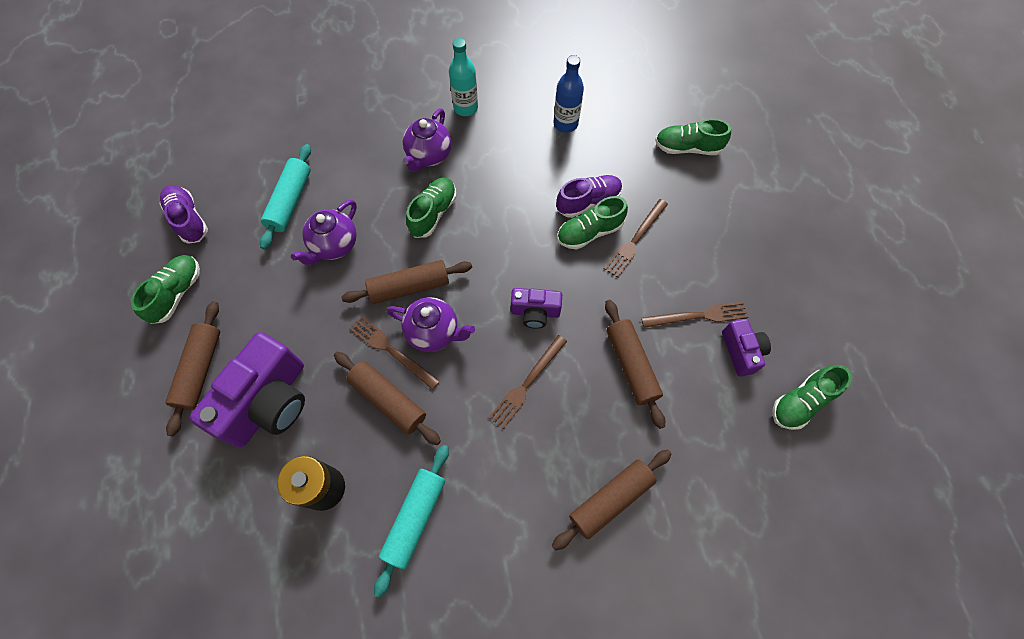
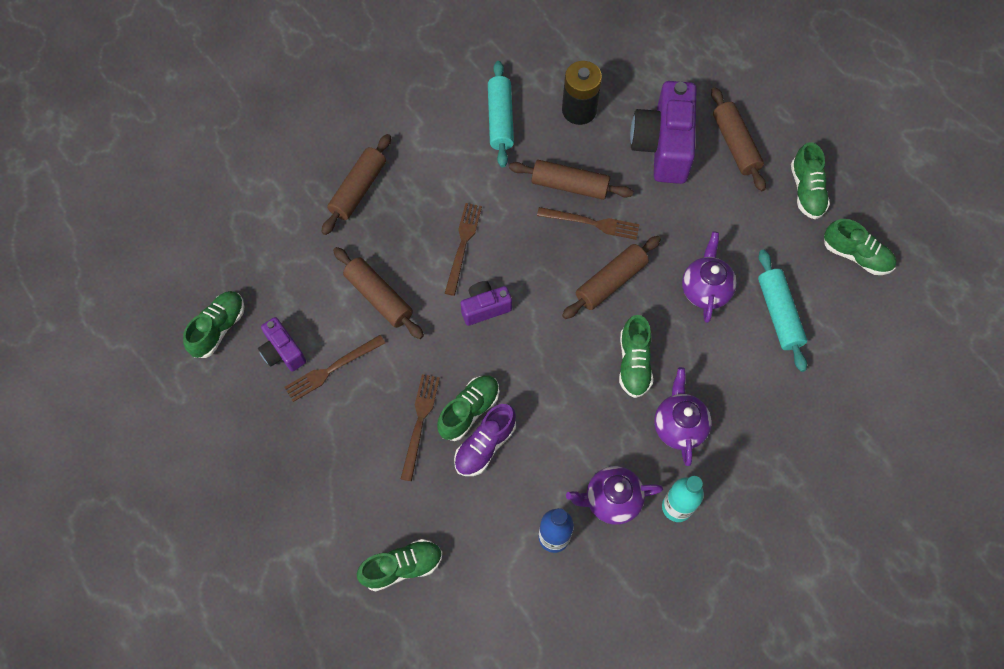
camera: 155 degrees right, 0 degrees up
purple shoe [160,185,208,244] -> green shoe [824,219,897,275]
purple teapot [387,297,475,352] -> purple teapot moved to [566,466,663,525]

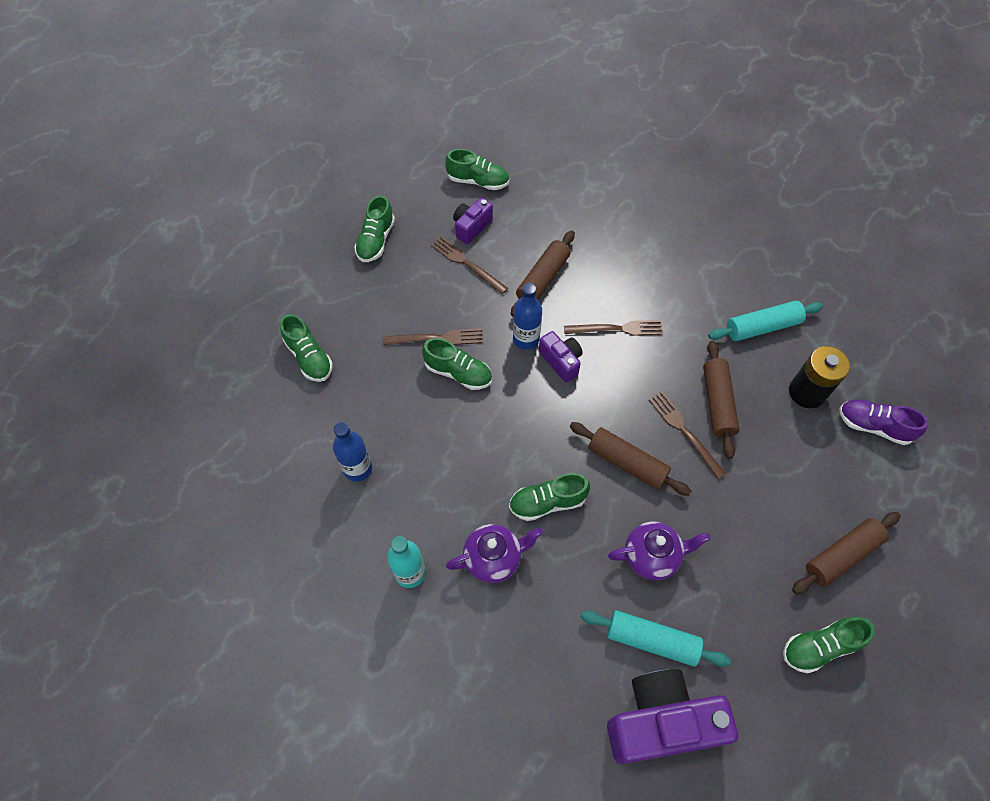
camera: 75 degrees right, 5 degrees down
brown rolling pin [322,134,391,235] -> none
purple shoe [454,404,516,476] -> purple shoe moved to [839,399,928,445]
brown fork [537,207,640,240] -> brown fork turned 150 degrees clockwise [649,391,726,479]
purple teapot [566,466,663,525] -> none
purple camera [630,81,697,184] -> purple camera moved to [607,669,738,764]
turquoise rolling pin [758,249,807,372] -> turquoise rolling pin turned 45 degrees clockwise [581,610,731,667]
green shoe [824,219,897,275] -> green shoe moved to [354,195,395,262]
none -> blue bottle [513,283,542,350]

